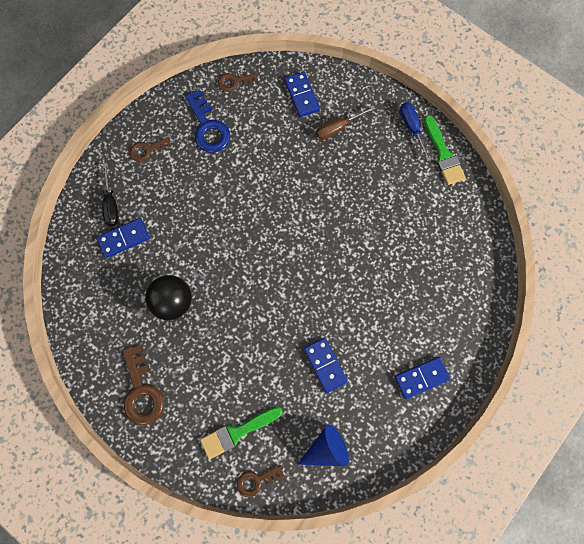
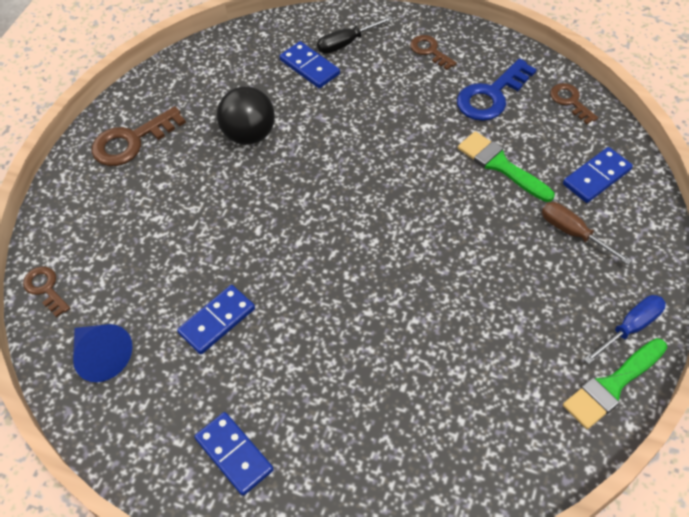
camera: 75 degrees right, 20 degrees down
green brush [200,407,283,460] -> green brush moved to [458,131,554,202]

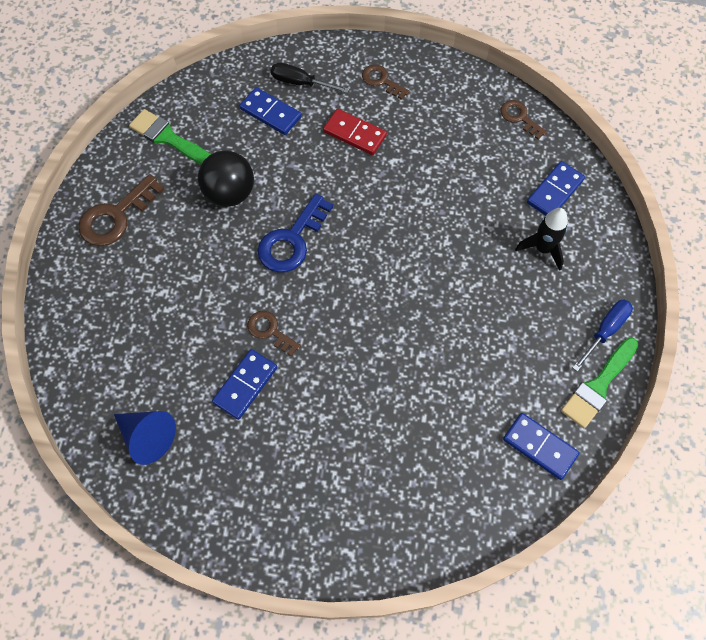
camera: 15 degrees left, 10 degrees up
brown key [23,266,70,317] -> brown key moved to [247,311,301,356]
blue domino [194,412,274,496] -> blue domino moved to [503,413,580,480]
black screwdriver [317,16,393,54] -> black screwdriver turned 60 degrees clockwise [271,63,349,93]
blue key [457,58,537,121] -> blue key moved to [257,193,333,272]
green brush [458,131,554,202] -> green brush moved to [129,109,211,164]
brown screwdriver [542,202,632,265] -> black rocket [515,208,568,271]
none -> red domino [323,109,387,155]

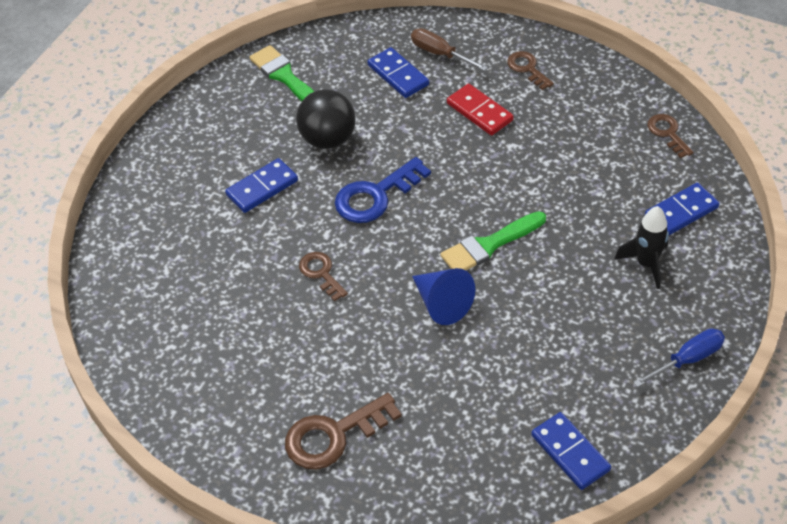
camera: 20 degrees right, 15 degrees down
brown key [78,174,165,246] -> brown key moved to [285,393,402,470]
blue cone [114,411,176,465] -> blue cone moved to [412,268,475,325]
blue domino [212,349,277,420] -> blue domino moved to [225,158,298,213]
black screwdriver [271,63,349,93] -> brown screwdriver [411,28,488,71]
green brush [561,338,638,428] -> green brush moved to [440,211,546,270]

